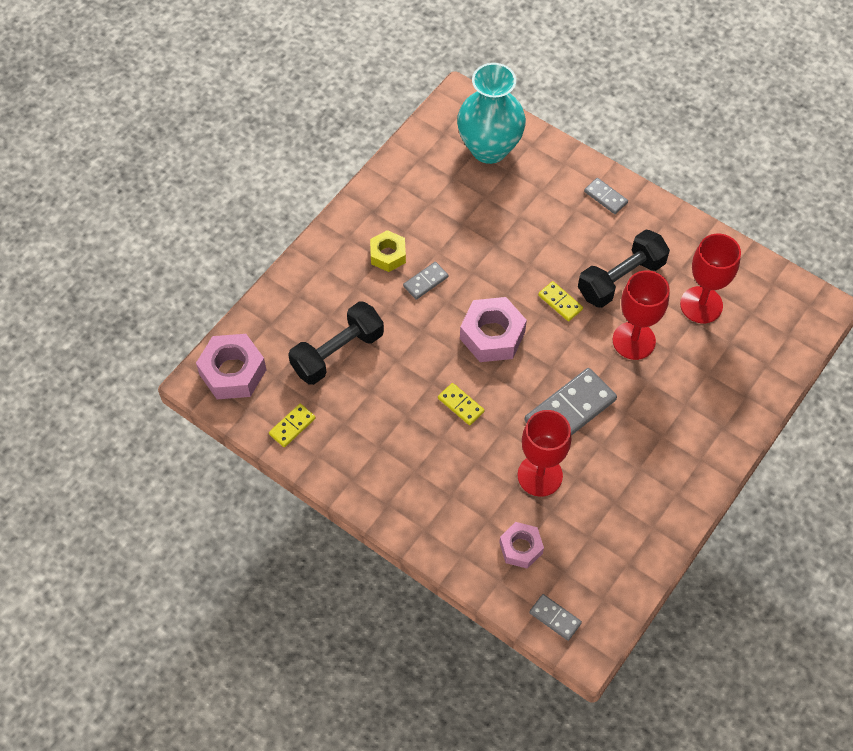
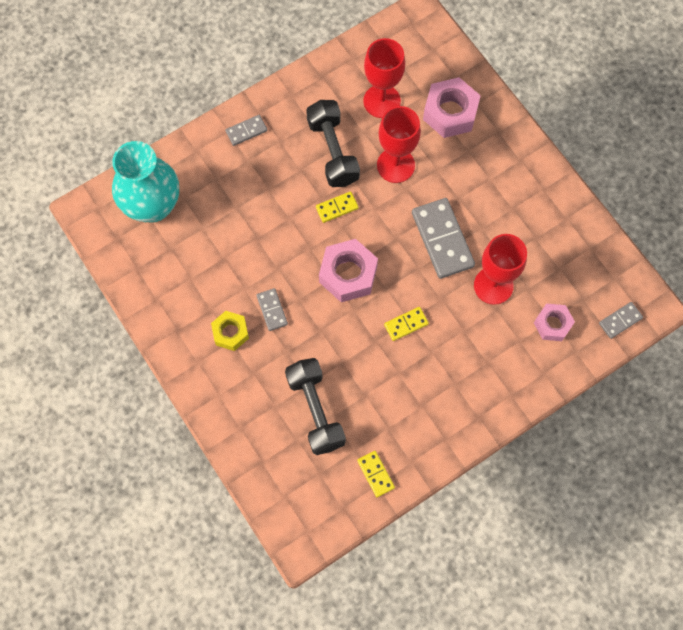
camera: 70 degrees left, 10 degrees up
pink nut [196,334,266,399] -> pink nut moved to [423,77,481,138]

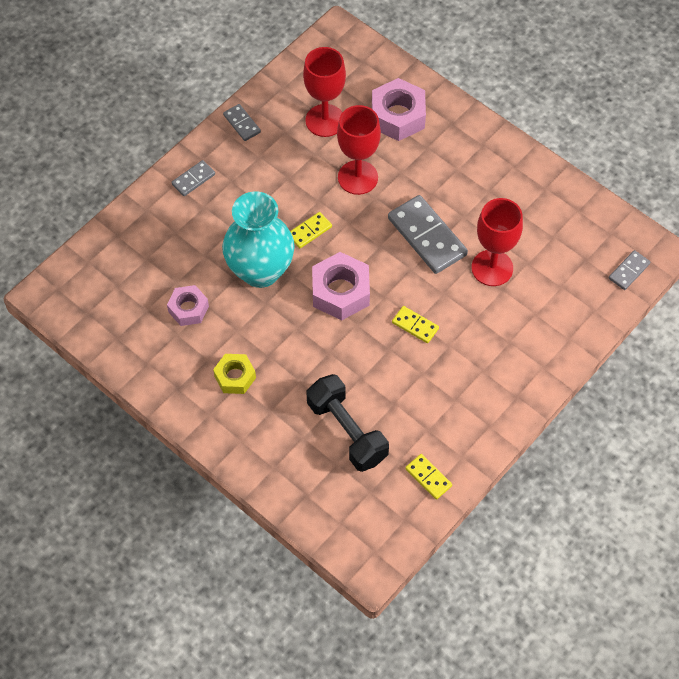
camera: 15 degrees left, 10 degrees down
turquoise vase [112,141,179,222] -> turquoise vase moved to [222,191,295,288]
grey domino [256,288,288,331] -> grey domino moved to [223,104,261,141]
black dumbbell [306,100,360,187] -> none
yellow domino [384,307,429,341] -> yellow domino turned 75 degrees clockwise [392,306,439,343]
pink nut [534,303,575,341] -> pink nut moved to [167,285,209,326]

